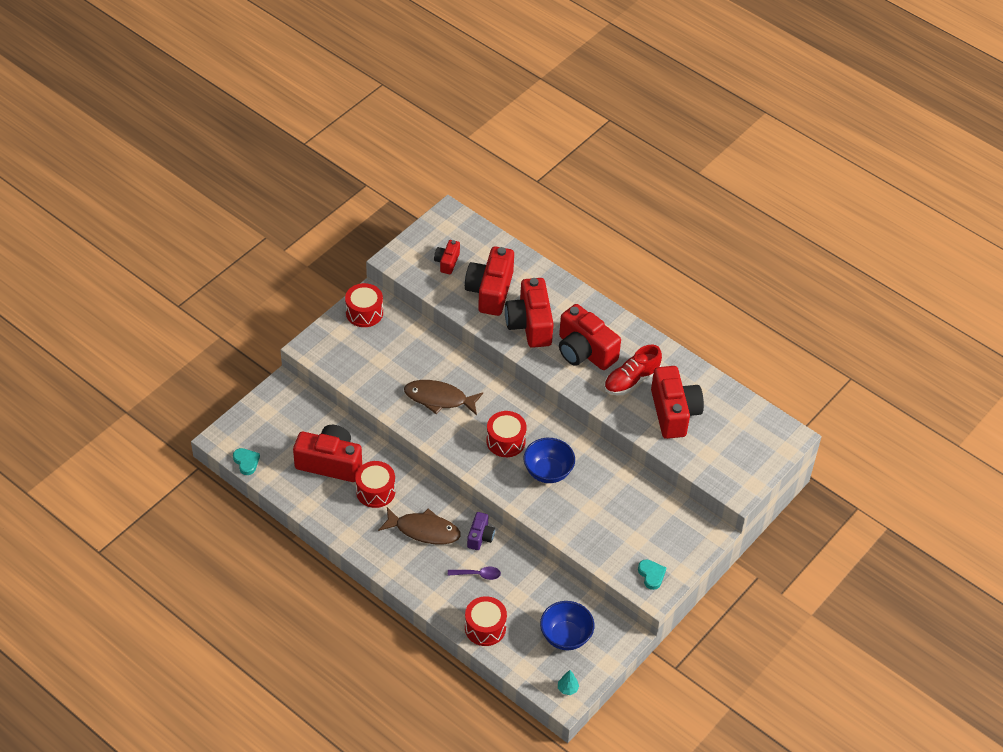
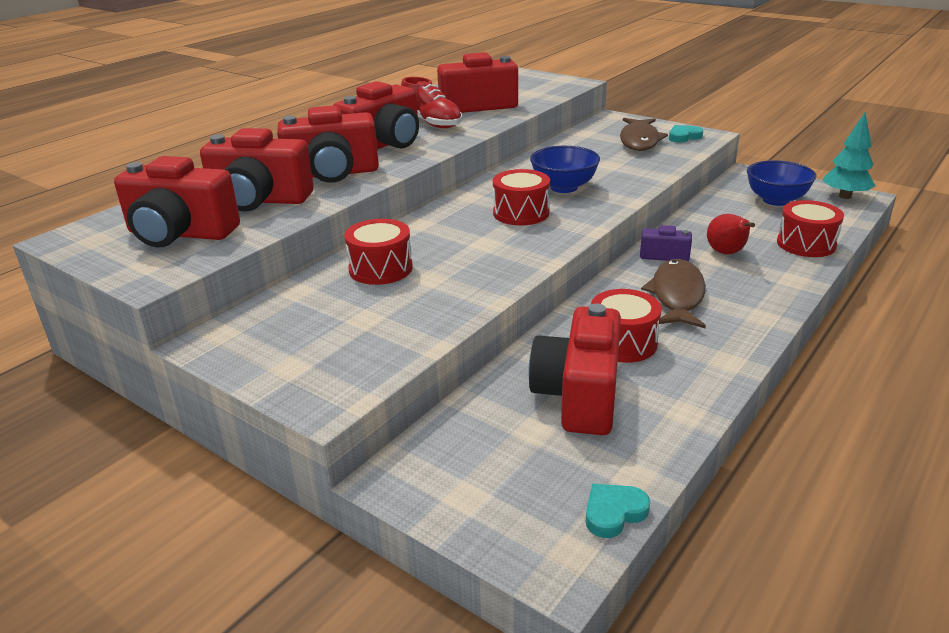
camera: 90 degrees left, 20 degrees down
red drum [345,283,383,327] -> red drum moved to [344,219,413,285]
brown fish [404,380,483,415] -> brown fish moved to [620,118,668,151]
red camera [434,240,460,274] -> red camera [114,156,240,247], size x1.96
purple spoon [448,567,501,580] -> red pear [707,214,755,255]
turquoise tree [558,670,579,695] -> turquoise tree [823,113,876,199], size x1.90

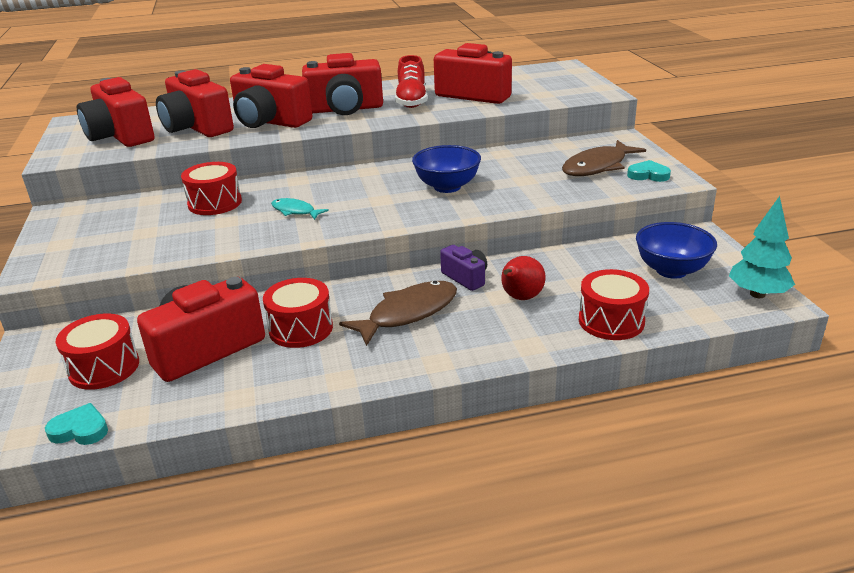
camera: 40 degrees right, 0 degrees up
red drum [493,169,550,225] -> red drum moved to [56,314,139,390]
none -> turquoise fish [271,198,329,220]

